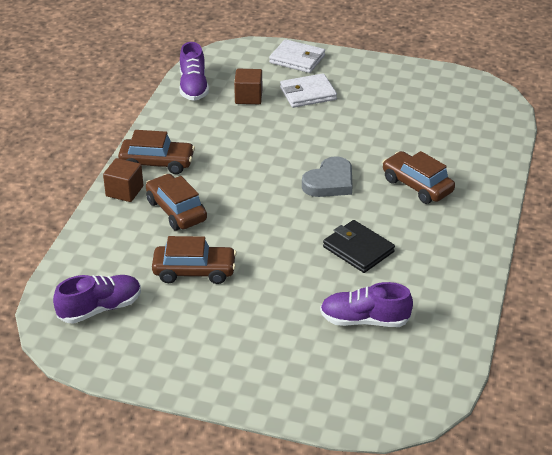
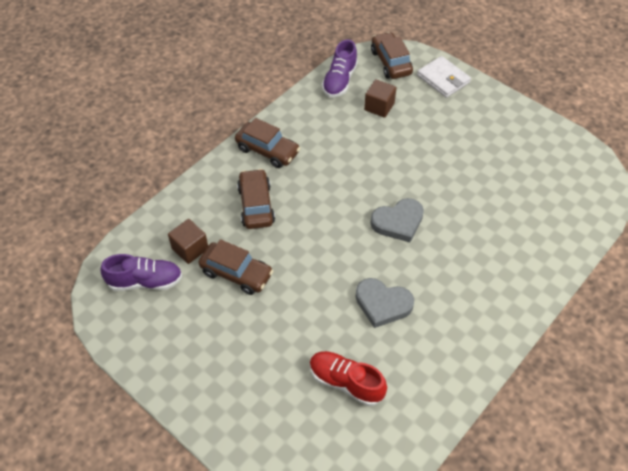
camera: 25 degrees right, 15 degrees up
brown cube [103,158,143,202] -> brown cube moved to [168,219,208,264]
white wallet [280,73,337,108] -> none
purple shoe [320,282,413,327] -> red shoe [310,351,387,406]
black wallet [323,220,395,273] -> grey heart [356,278,414,328]
brown car [382,151,455,204] -> brown car moved to [371,32,413,79]

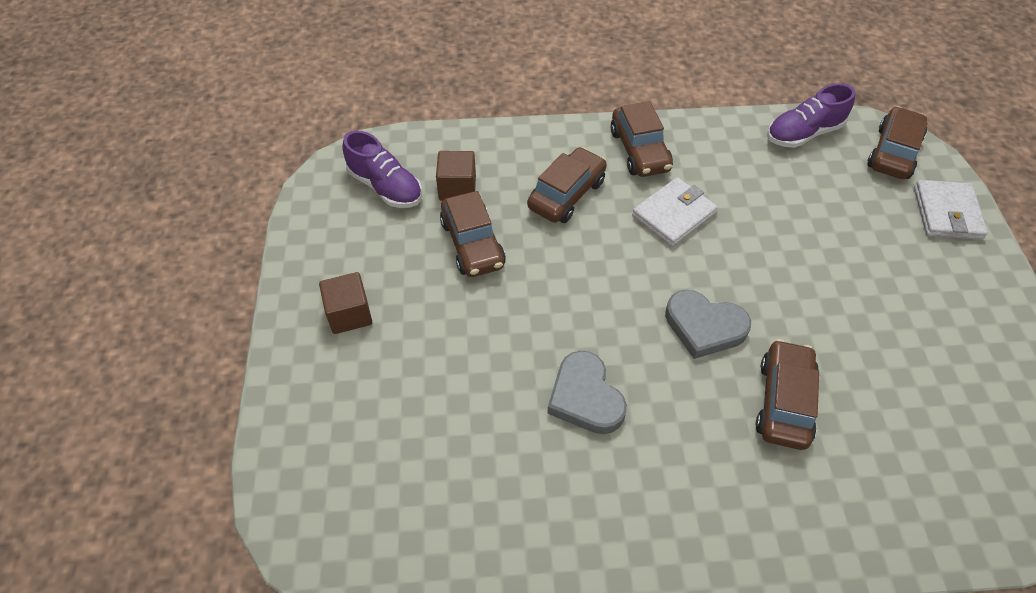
camera: 45 degrees right, 0 degrees up
red shoe [310,351,387,406] -> none
brown cube [364,79,396,118] -> brown cube moved to [319,272,372,334]
none -> white wallet [632,177,718,247]
none -> brown car [756,339,819,450]

